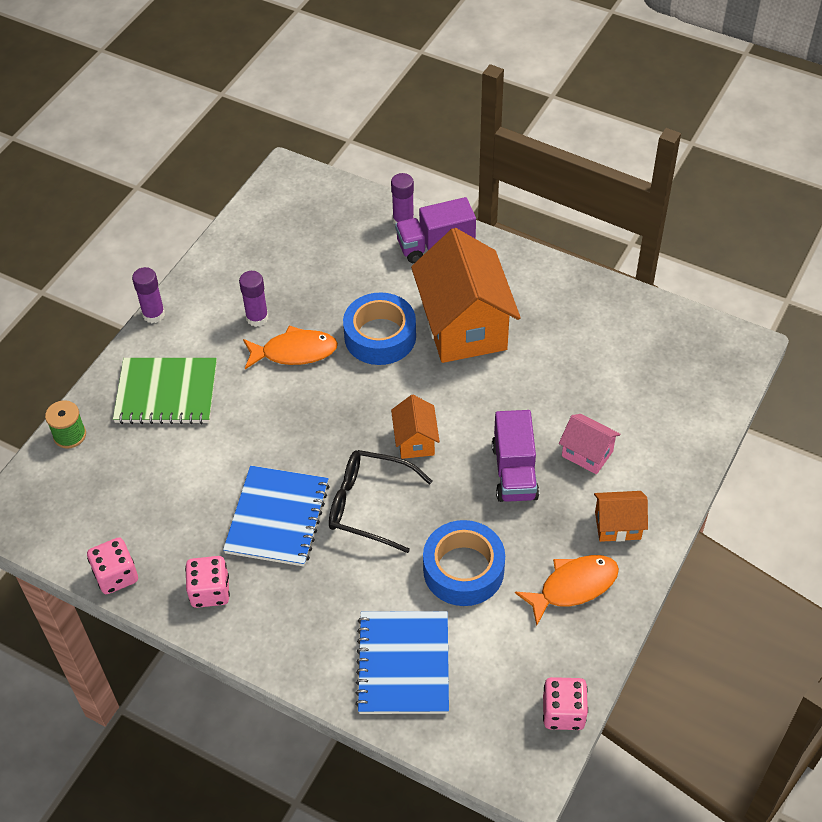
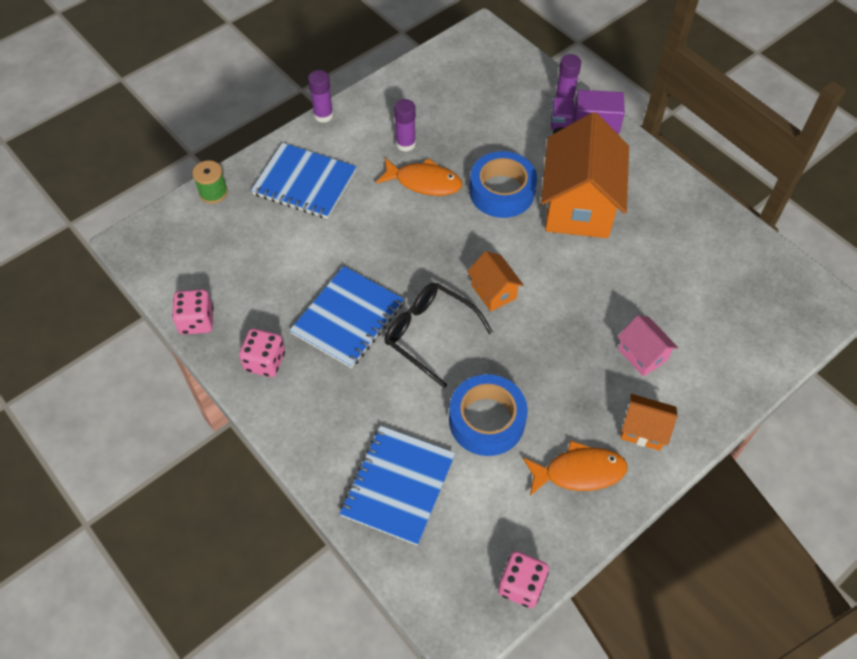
camera: 20 degrees right, 5 degrees up
green notebook [113,358,217,424] -> blue notebook [251,143,357,219]
orange house [391,395,440,459] -> orange house turned 45 degrees counterclockwise [467,251,524,311]
purple truck [492,410,539,502] -> none

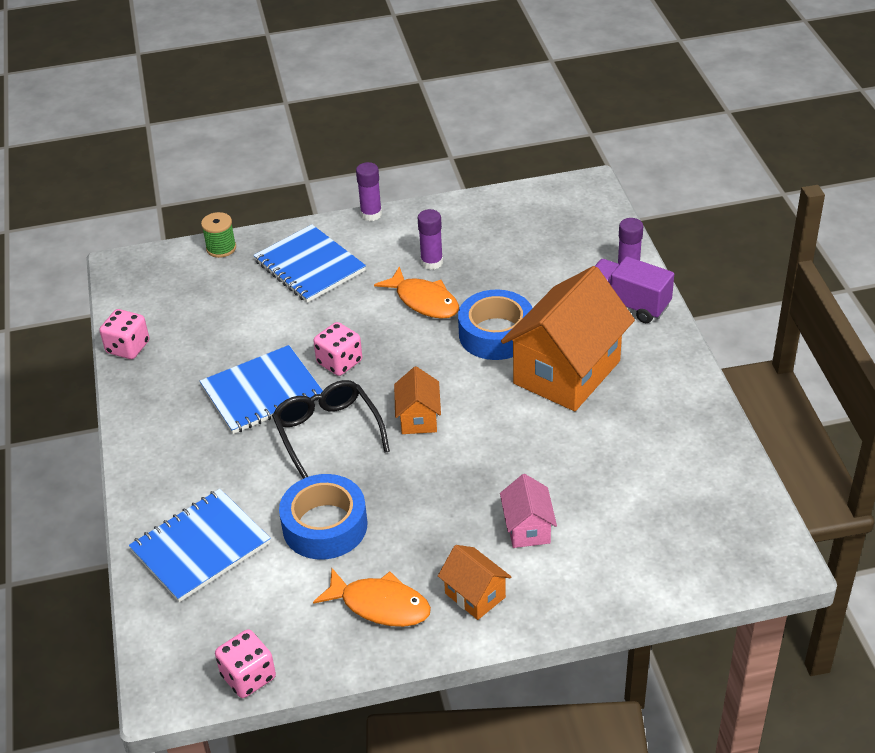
camera: 30 degrees right, 15 degrees down
pink dice [239,328,285,377] -> pink dice moved to [313,322,362,376]

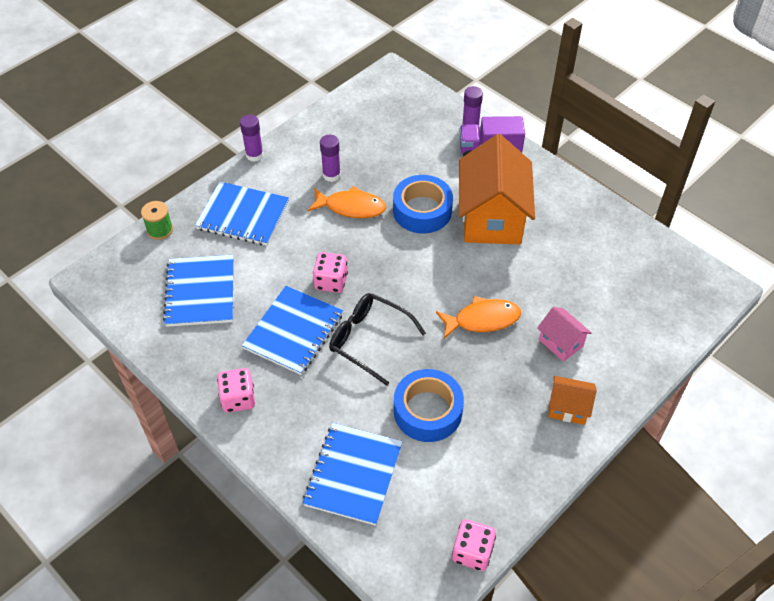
camera: 35 degrees left, 10 degrees up
pink dice [99,309,149,359] -> pink dice moved to [217,368,255,413]
orange fish [313,568,431,627] -> orange fish moved to [436,296,521,339]
orange house [394,366,441,434] -> none
none -> blue notebook [163,255,234,327]

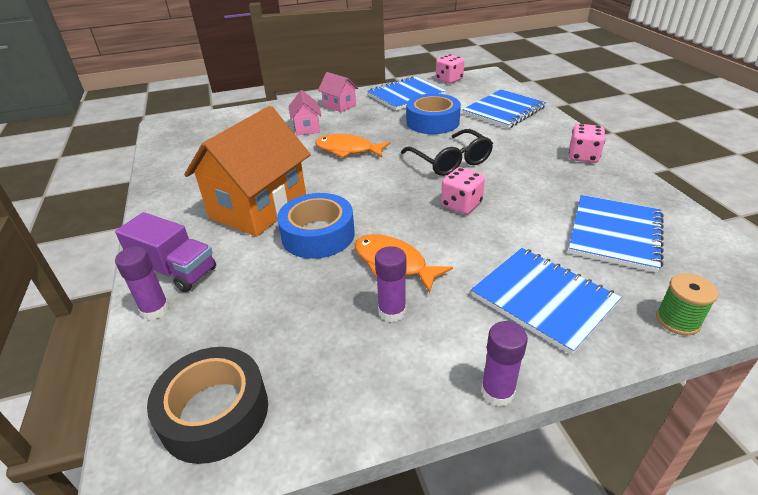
camera: 150 degrees left, 15 degrees down
blue notebook [242,286,343,375] -> blue notebook moved to [367,76,446,111]
orange house [549,376,596,425] -> pink house [318,72,358,112]
none -> black tape [147,347,268,464]

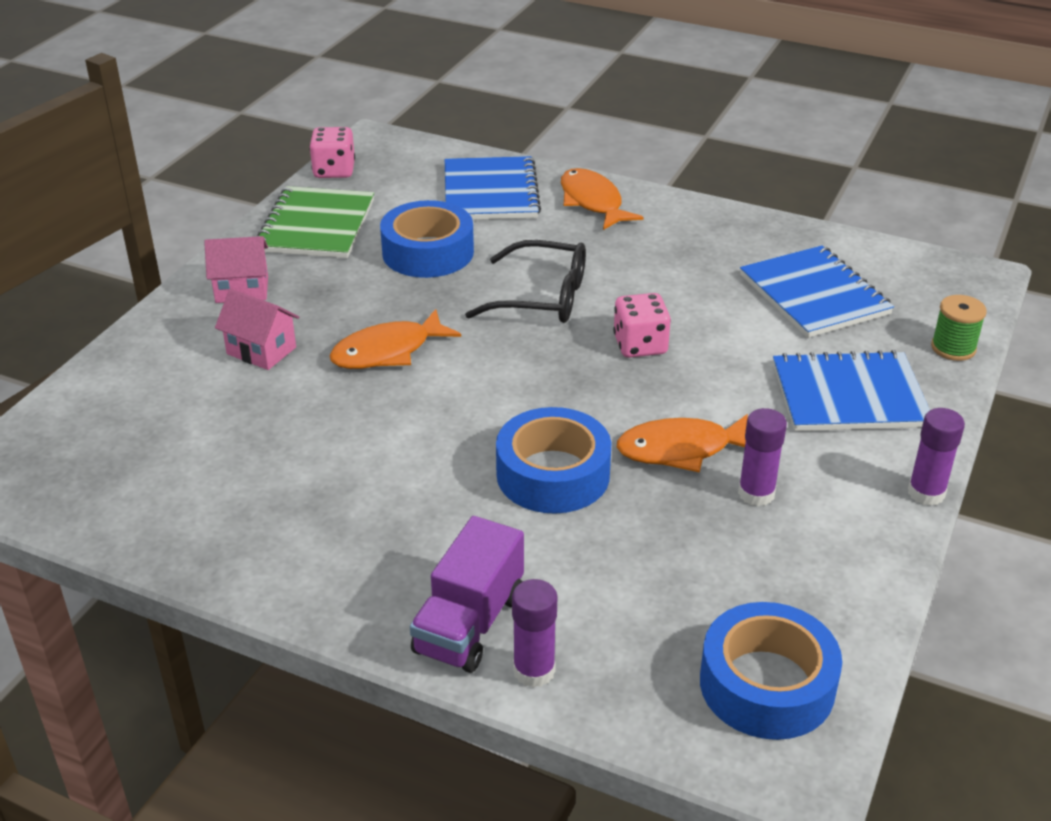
camera: 50 degrees left, 0 degrees up
purple truck [115,212,216,292] -> purple truck turned 135 degrees clockwise [410,516,524,673]
black tape [147,347,268,464] -> blue tape [700,602,842,740]
orange house [184,106,311,237] -> none
blue notebook [367,76,446,111] -> green notebook [257,186,374,258]
pink dice [568,124,605,163] -> none
none -> orange fish [561,168,644,230]

